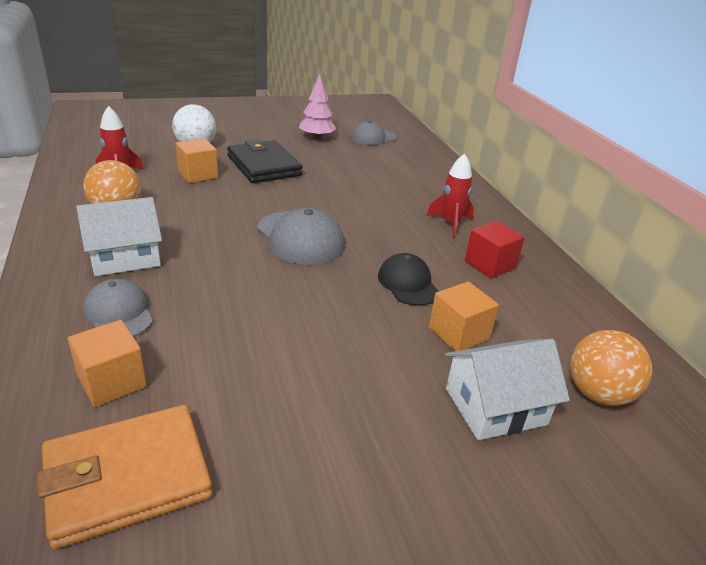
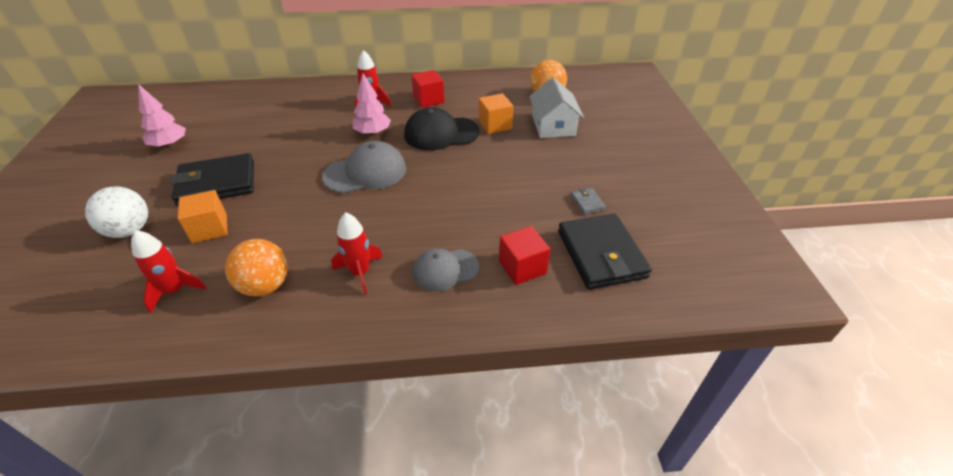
camera: 75 degrees left, 10 degrees up
orange wallet [37,405,213,549] -> black wallet [558,214,652,289]
orange cube [68,320,147,407] -> red cube [499,226,550,285]
white house [76,197,162,276] -> red rocket [331,212,383,295]
grey cap [351,121,397,145] -> none
black cap [378,253,439,306] -> black cap [404,107,479,150], size x1.51
none -> pink tree [352,74,391,136]
none -> grey wallet [571,188,606,215]

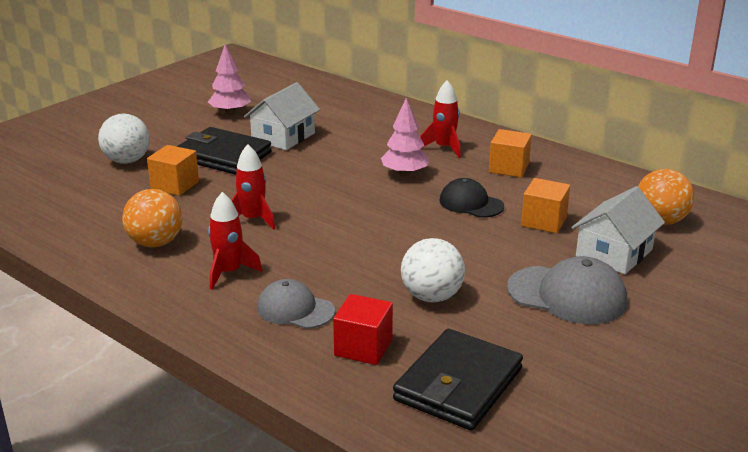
camera: 45 degrees right, 15 degrees down
red rocket [131,230,207,313] -> red rocket moved to [231,144,275,230]
grey cap [322,141,406,194] -> grey cap moved to [507,256,627,324]
black cap [404,107,479,150] -> black cap [439,178,504,218], size x0.66
red cube [411,70,444,108] -> orange cube [489,129,532,177]
grey wallet [571,188,606,215] -> none
none -> white house [244,82,320,150]
none -> white ball [401,238,465,303]

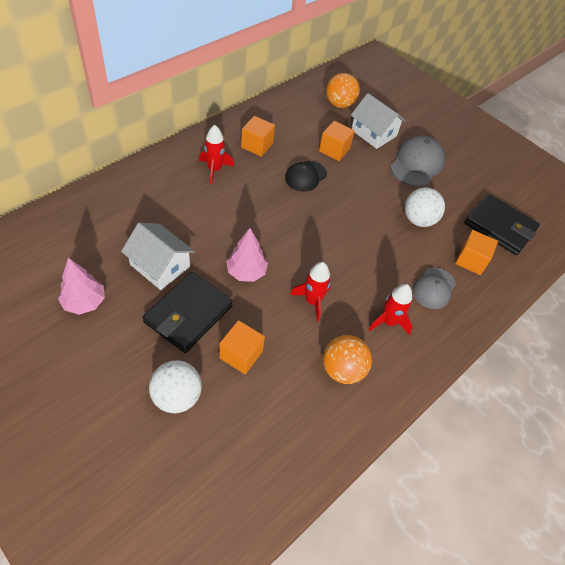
camera: 90 degrees left, 25 degrees up
red cube [333,294,393,365] -> orange cube [455,230,498,275]
pink tree [381,98,430,176] -> pink tree moved to [226,228,268,282]

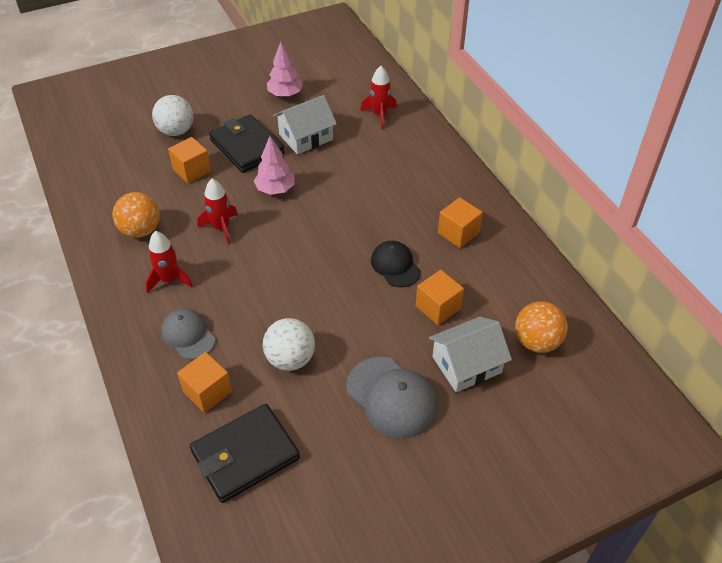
camera: 115 degrees right, 5 degrees down
red rocket [199,125,234,184] -> red rocket moved to [360,66,397,129]

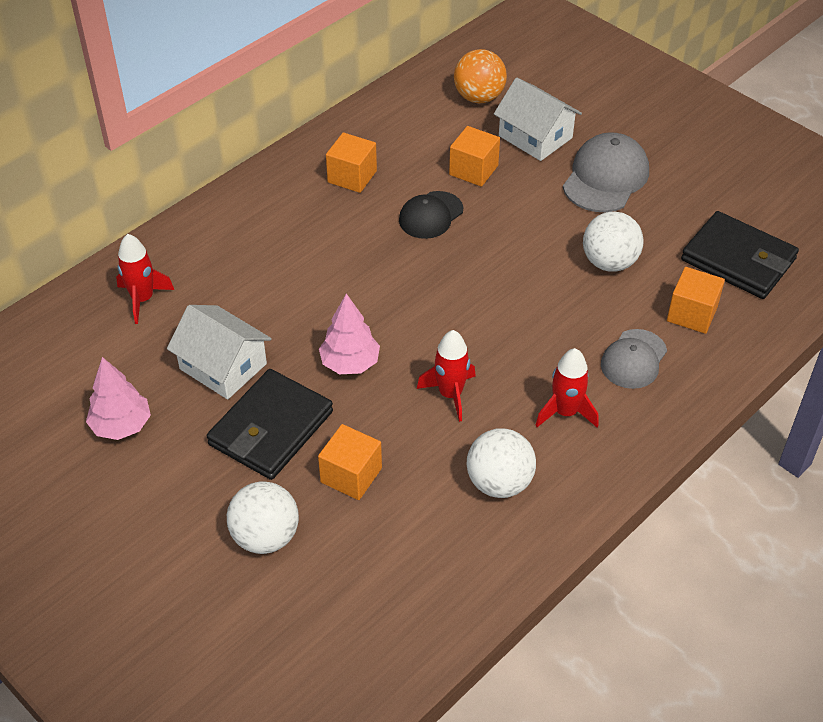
camera: 110 degrees left, 0 degrees up
orange ball [112,192,160,238] -> white ball [467,428,536,498]

